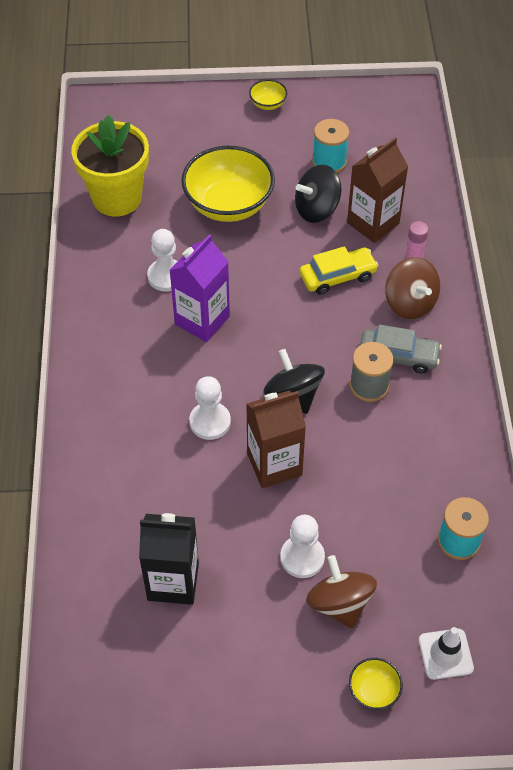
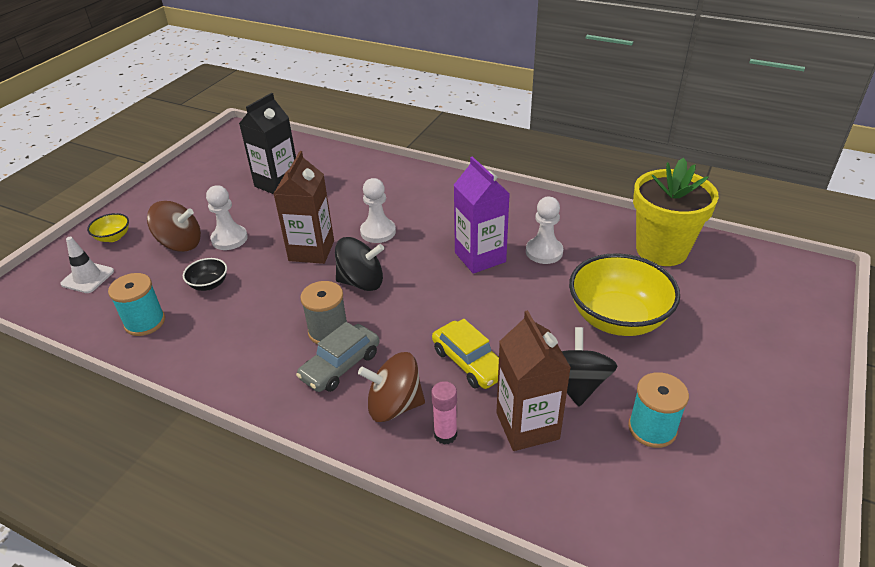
camera: 120 degrees right, 15 degrees down
yellow bowl [249,79,287,110] -> none
yellow car [299,246,378,295] -> yellow car turned 45 degrees counterclockwise [432,319,499,389]
none -> black bowl [183,258,227,291]

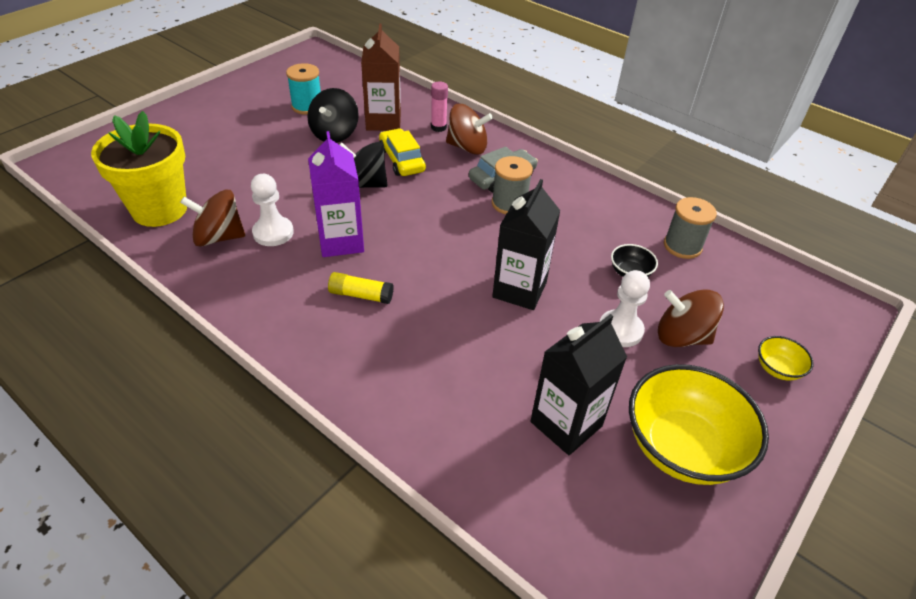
camera: 170 degrees left, 5 degrees up
white traffic cone [60,237,114,293] -> none
turquoise spool [108,273,165,336] -> grey spool [664,197,717,259]
brown carton [274,151,334,264] -> black carton [492,179,560,310]
black spinning top [335,237,384,291] -> black spinning top moved to [339,142,387,188]
white pawn [360,178,396,243] -> none
yellow bowl [569,253,680,336] -> yellow bowl moved to [629,364,769,485]
none -> brown spinning top [180,189,245,246]
none -> yellow glue stick [328,272,394,304]

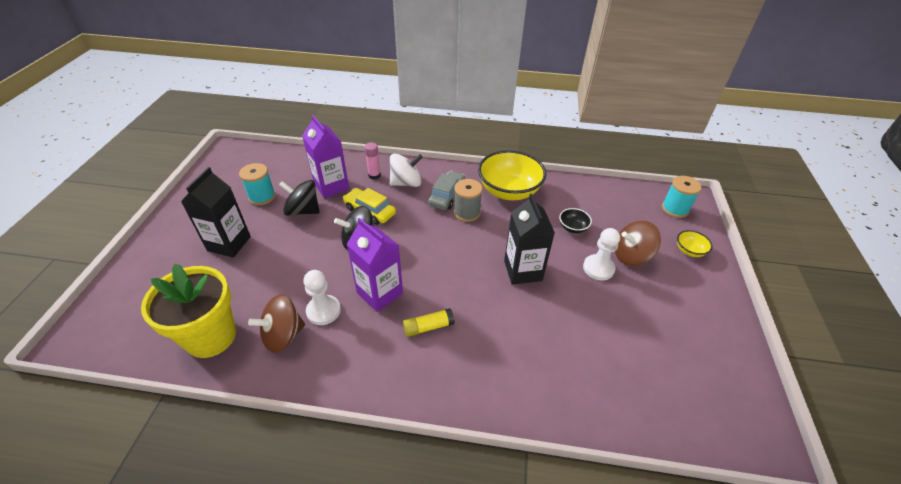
camera: 30 degrees left, 0 degrees up
black spinning top [307,88,359,143] -> black spinning top turned 120 degrees clockwise [279,180,320,216]
brown carton [361,23,401,131] -> purple carton [302,115,349,198]
brown spinning top [446,104,493,155] -> white spinning top [390,153,423,187]
black carton [530,314,627,455] -> black carton moved to [181,167,251,258]
yellow bowl [629,364,769,485] -> yellow bowl moved to [478,150,546,201]
grey spool [664,197,717,259] -> none
none -> turquoise spool [662,176,702,218]

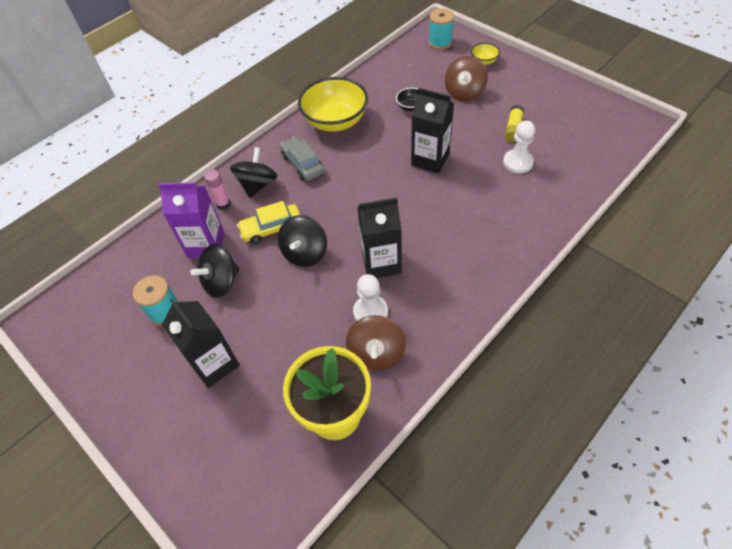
camera: 50 degrees left, 10 degrees up
purple carton [346,218,403,312] -> black carton [357,197,401,278]
white spinning top [390,153,423,187] -> black spinning top [230,147,278,198]
yellow glue stick [403,308,455,337] -> yellow glue stick moved to [505,105,524,142]
grey spool [454,179,482,222] -> none
white pawn [583,228,620,281] -> white pawn moved to [503,121,535,174]

